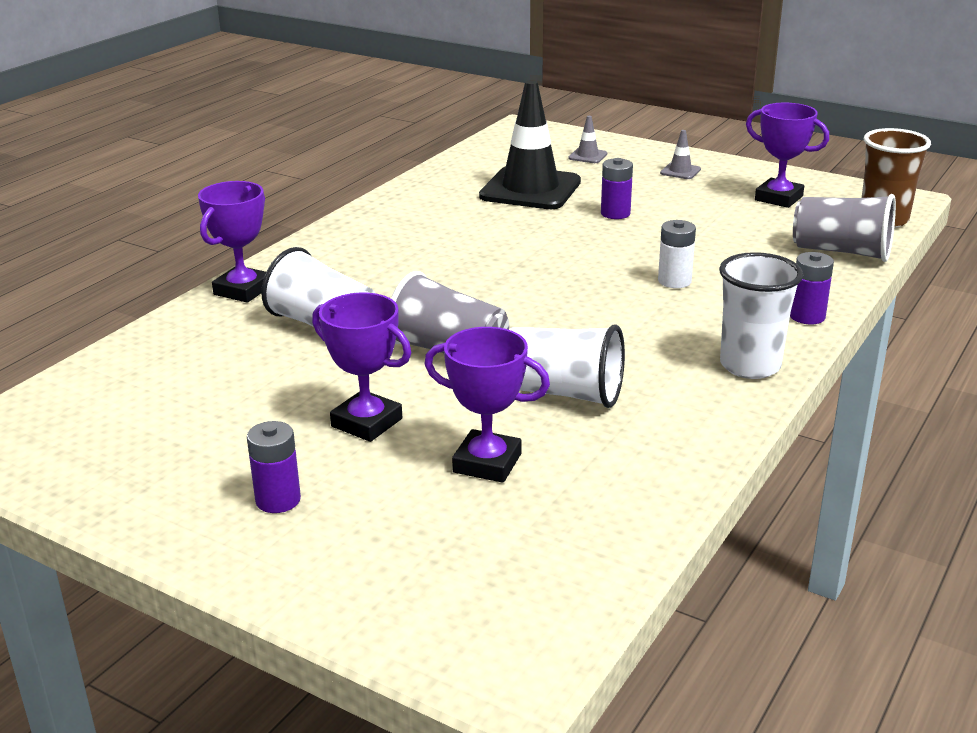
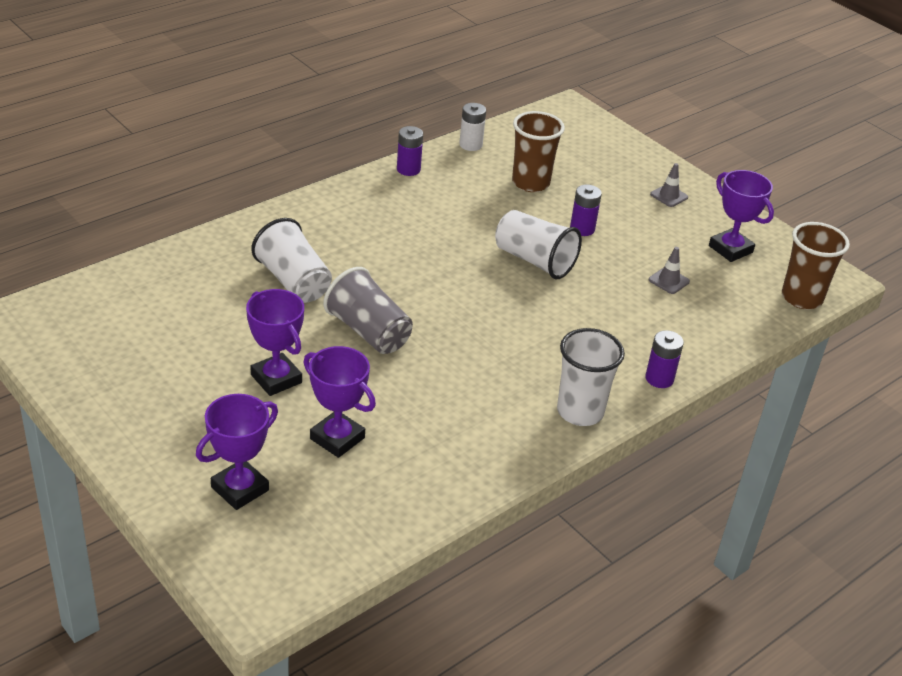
camera: 15 degrees right, 10 degrees up
purple trophy [198,181,266,303] -> purple trophy moved to [196,394,278,510]
purple battery [247,421,301,513] -> purple battery moved to [397,126,423,176]
black traffic cone [479,80,581,209] -> brown cup [512,111,565,192]
white cup [510,324,625,408] -> white cup moved to [495,210,582,279]
grey traffic cone [568,116,607,163] -> grey traffic cone moved to [649,247,690,294]
white battery [658,220,696,288] -> white battery moved to [459,103,486,151]
grey cup [793,194,896,262] -> none

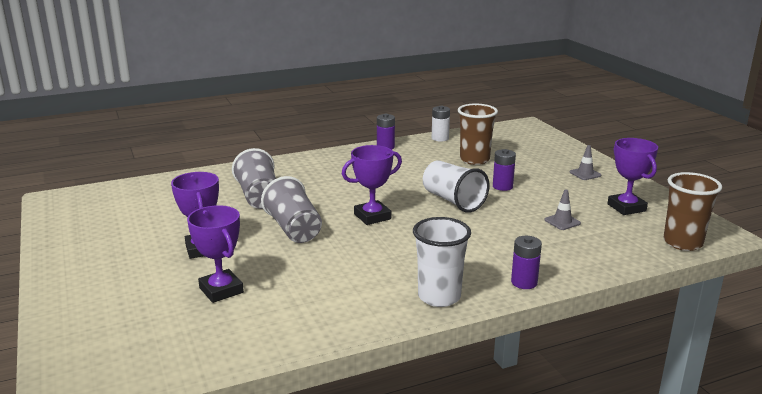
camera: 20 degrees right, 15 degrees down
purple trophy [196,394,278,510] -> purple trophy moved to [342,145,402,225]
white cup [251,218,332,303] -> grey cup [232,148,276,209]

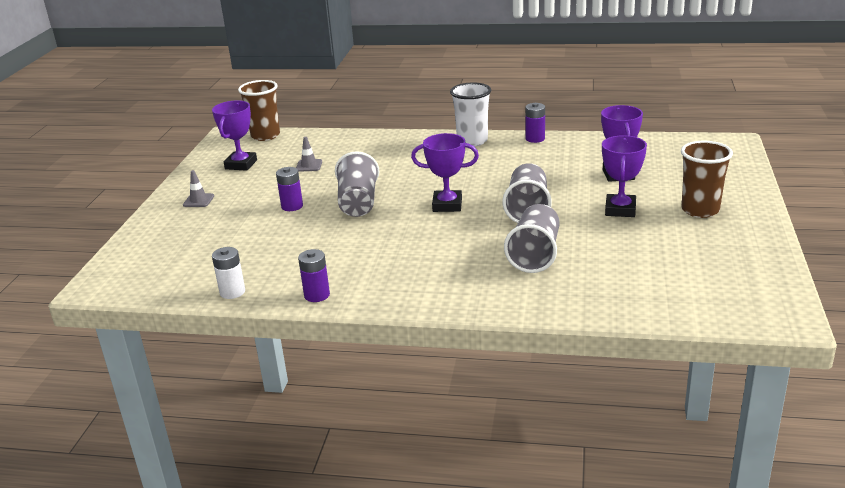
camera: 145 degrees left, 5 degrees up
white cup [423,160,489,213] -> grey cup [335,151,379,217]
brown cup [458,104,498,165] -> brown cup moved to [681,141,733,218]
purple battery [511,236,542,289] -> purple battery moved to [525,103,545,143]

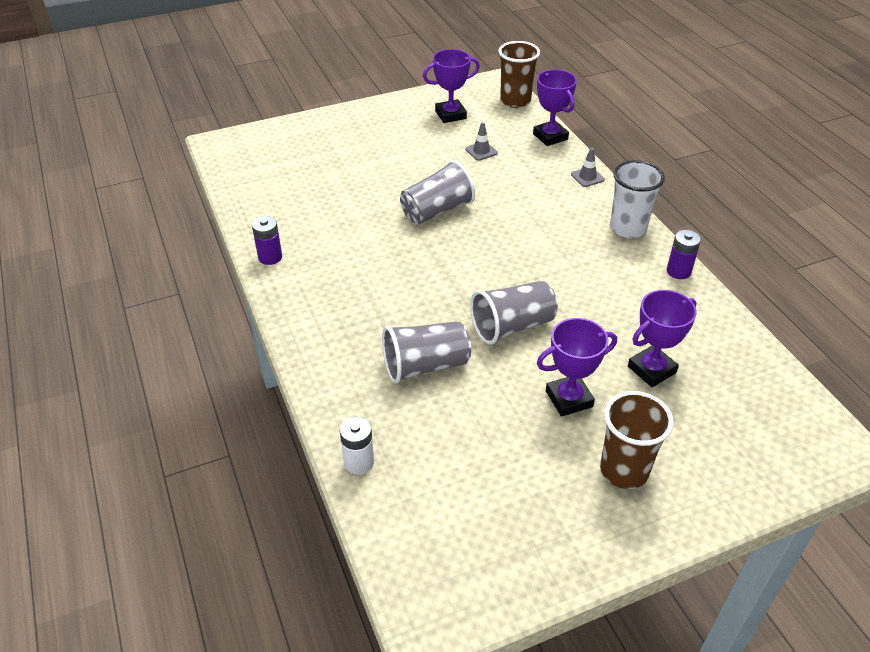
camera: 55 degrees right, 15 degrees up
grey traffic cone [183,170,214,207] -> grey traffic cone moved to [571,148,605,187]
white battery [212,247,245,299] -> white battery moved to [340,417,374,475]
purple battery [276,167,303,211] -> none
purple trophy [411,133,479,212] -> purple trophy moved to [533,69,577,146]

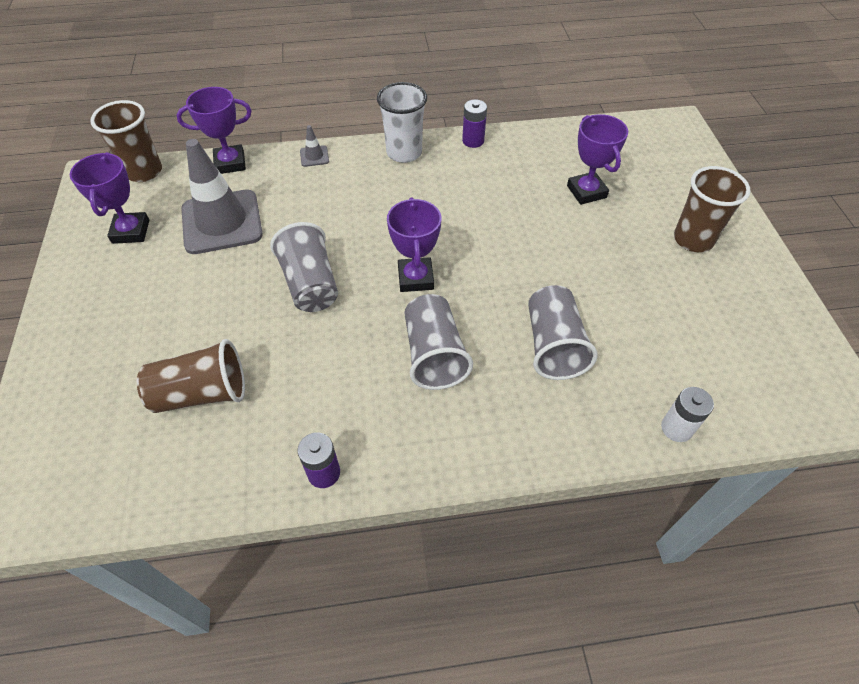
camera: 75 degrees left, 10 degrees up
grey traffic cone [466,122,498,161] -> grey traffic cone [181,139,263,254], size x2.48
grey cup [470,281,558,345] -> grey cup moved to [405,294,473,390]
purple trophy [537,318,617,417] -> purple trophy moved to [387,198,441,292]
none -> brown cup [137,339,245,413]

